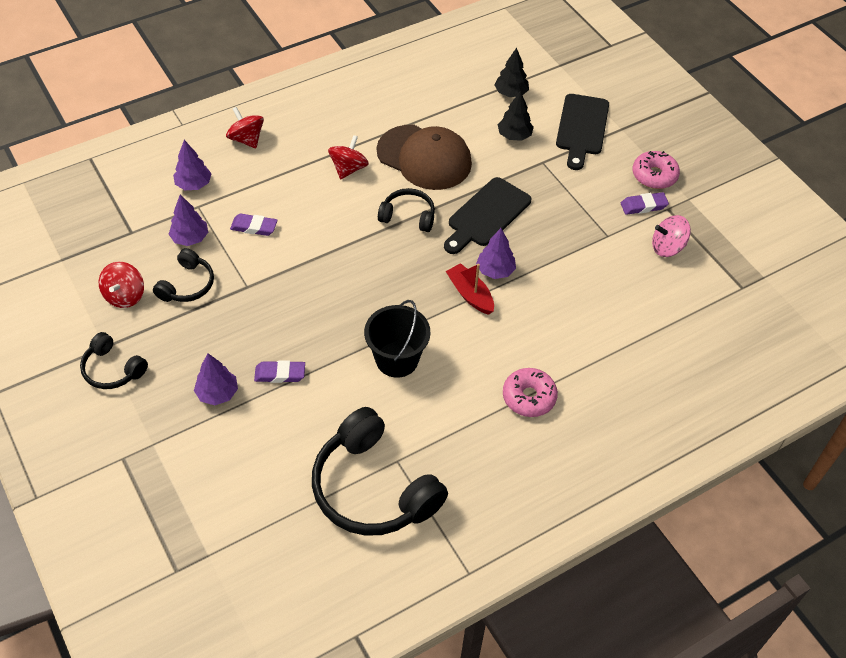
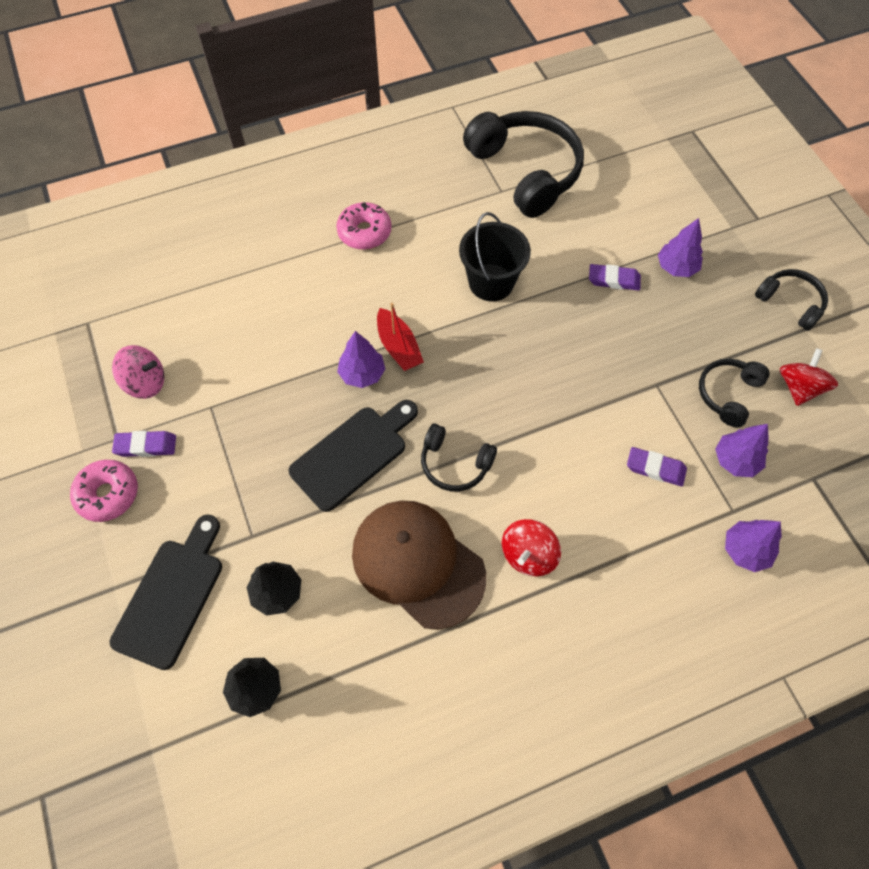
camera: 170 degrees left, 10 degrees up
red spinning top [226,107,264,148] -> none

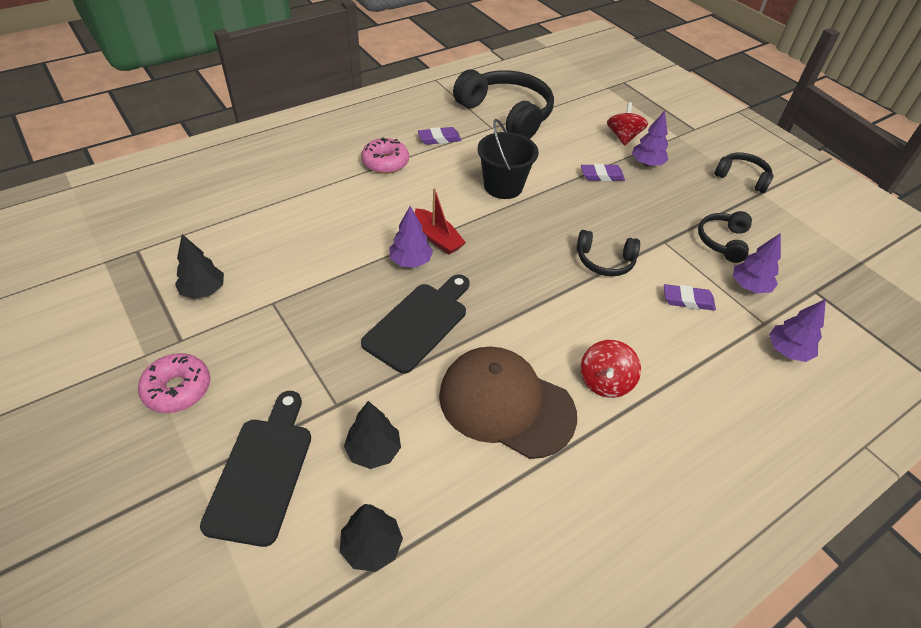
camera: 15 degrees left, 15 degrees down
pink spinning top [112,345,164,399] -> black tree [175,234,224,299]
purple eraser [112,431,176,457] -> purple eraser moved to [418,127,461,145]
black headphones [421,424,497,491] -> black headphones moved to [577,230,640,276]
red spinning top [780,348,838,406] -> red spinning top moved to [607,102,648,146]

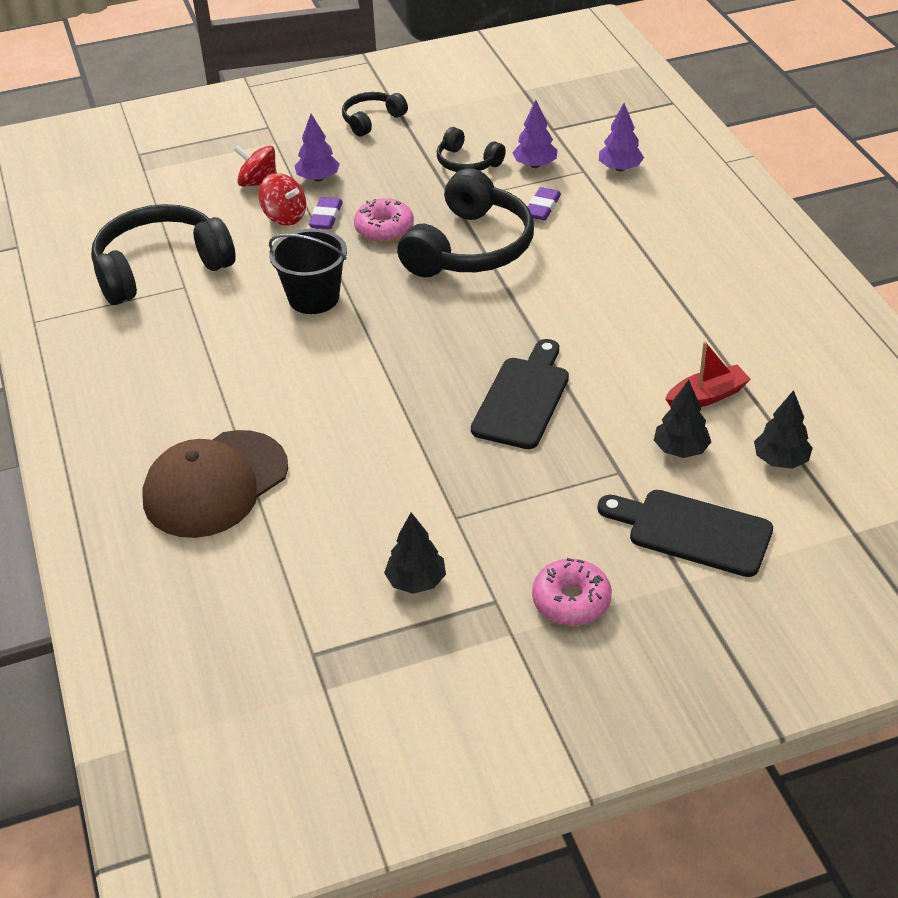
camera: 70 degrees left, 5 degrees down
pink donut [361,137,409,174] -> pink donut moved to [354,198,414,242]
black cutting board [361,274,470,374] -> black cutting board turned 60 degrees clockwise [471,339,569,449]
purple tree [389,206,433,268] -> none
red boat [415,188,466,255] -> red boat moved to [665,341,751,407]
purple eraser [418,127,461,145] -> none
brown cap [439,346,577,459] -> brown cap moved to [143,430,288,538]
black headphones [577,230,640,276] -> black headphones [397,168,534,277], size x1.93
red spinning top [581,340,641,398] -> red spinning top moved to [258,173,306,226]

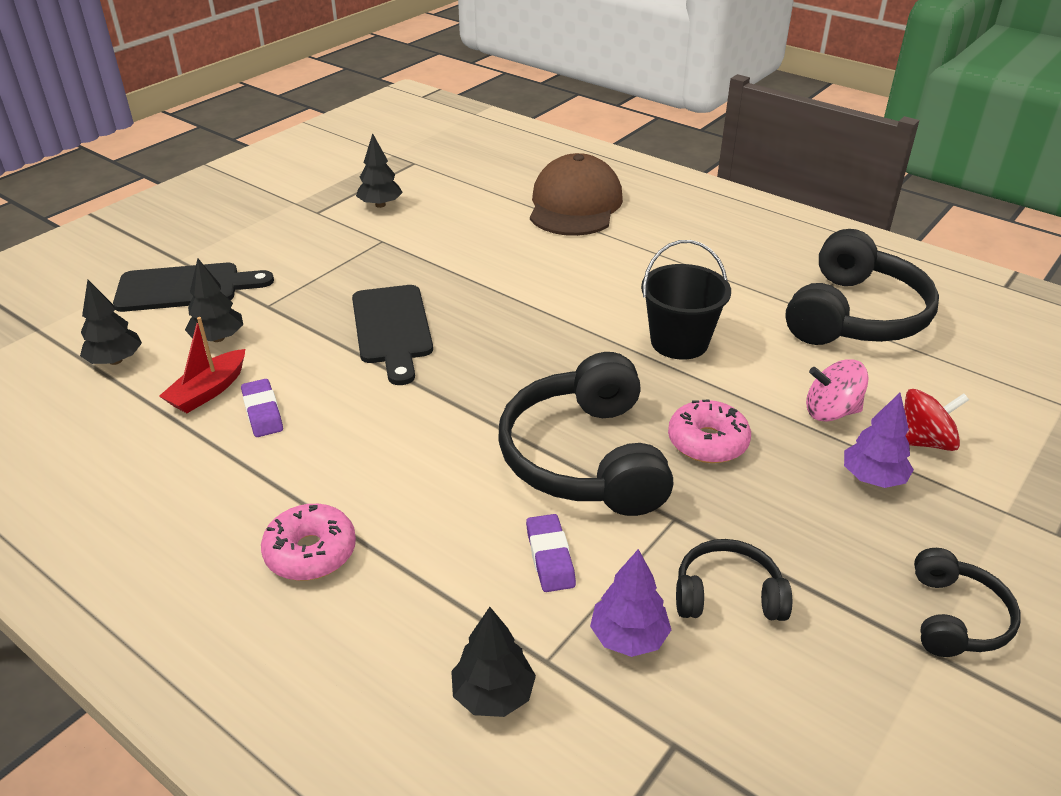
camera: 145 degrees right, 5 degrees down
red spinning top [258,173,306,226] -> pink spinning top [806,359,869,422]
purple eraser [309,197,343,229] -> purple eraser moved to [241,379,283,437]
pink donut [532,558,612,626] -> pink donut moved to [261,504,356,581]
purple tree [599,103,644,171] -> black tree [451,607,536,717]

